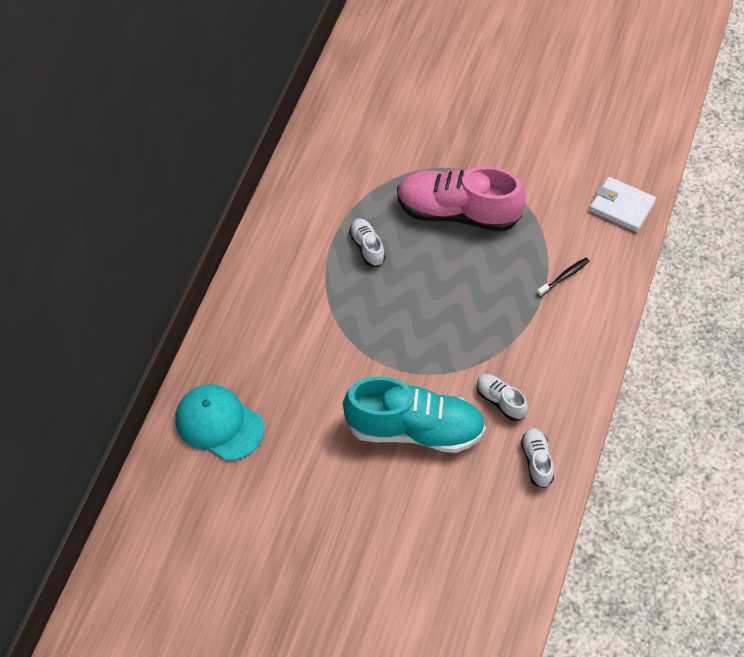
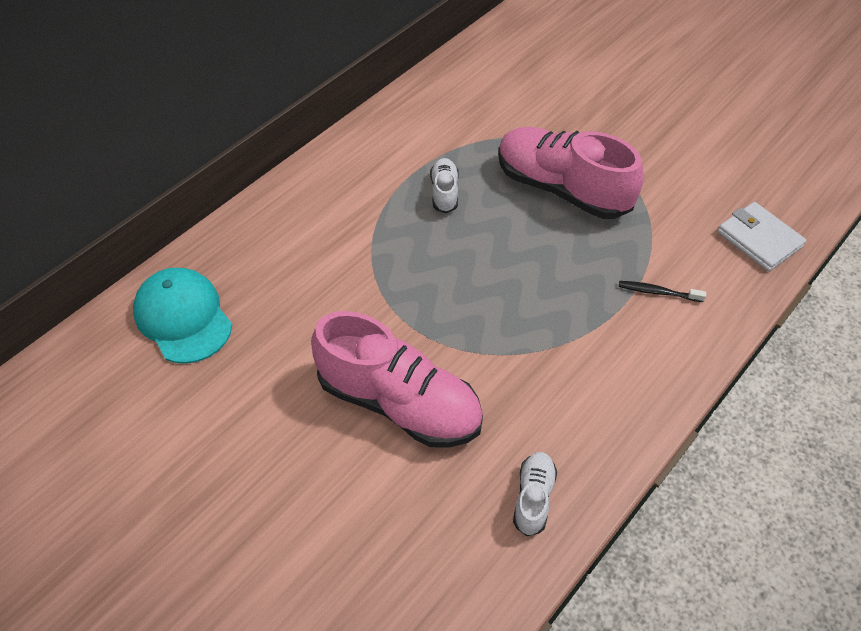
camera: 20 degrees right, 5 degrees down
turquoise shoe [343,377,486,453] -> pink shoe [311,311,483,448]
white shoe [476,374,528,421] -> none
black toothbrush [537,258,589,297] -> black toothbrush turned 150 degrees counterclockwise [619,281,706,302]

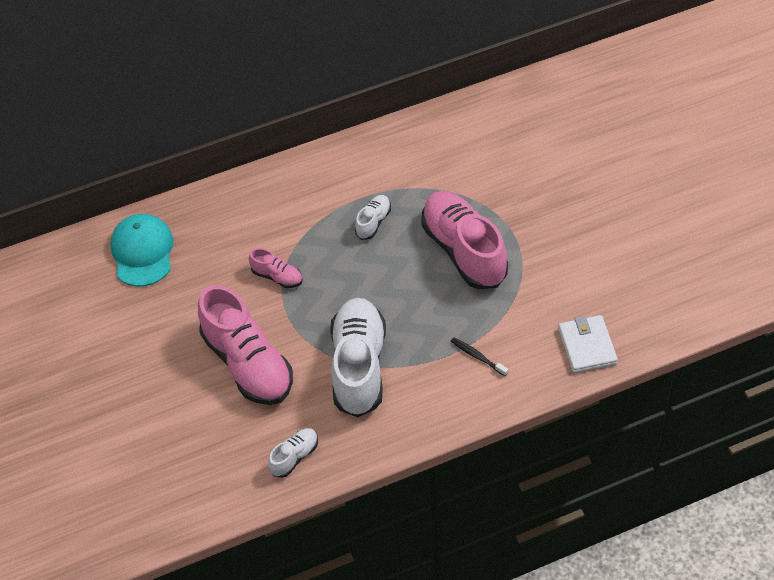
camera: 30 degrees right, 0 degrees up
none -> pink shoe [249,248,303,288]
none -> white shoe [330,298,386,417]

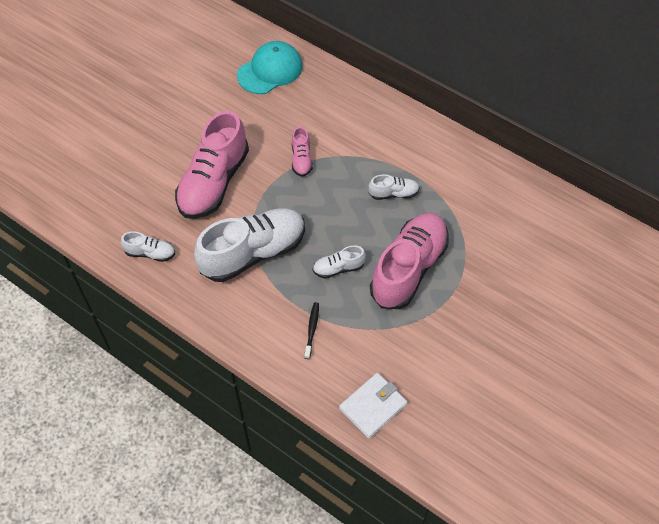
camera: 55 degrees right, 5 degrees up
none -> white shoe [313,245,366,279]

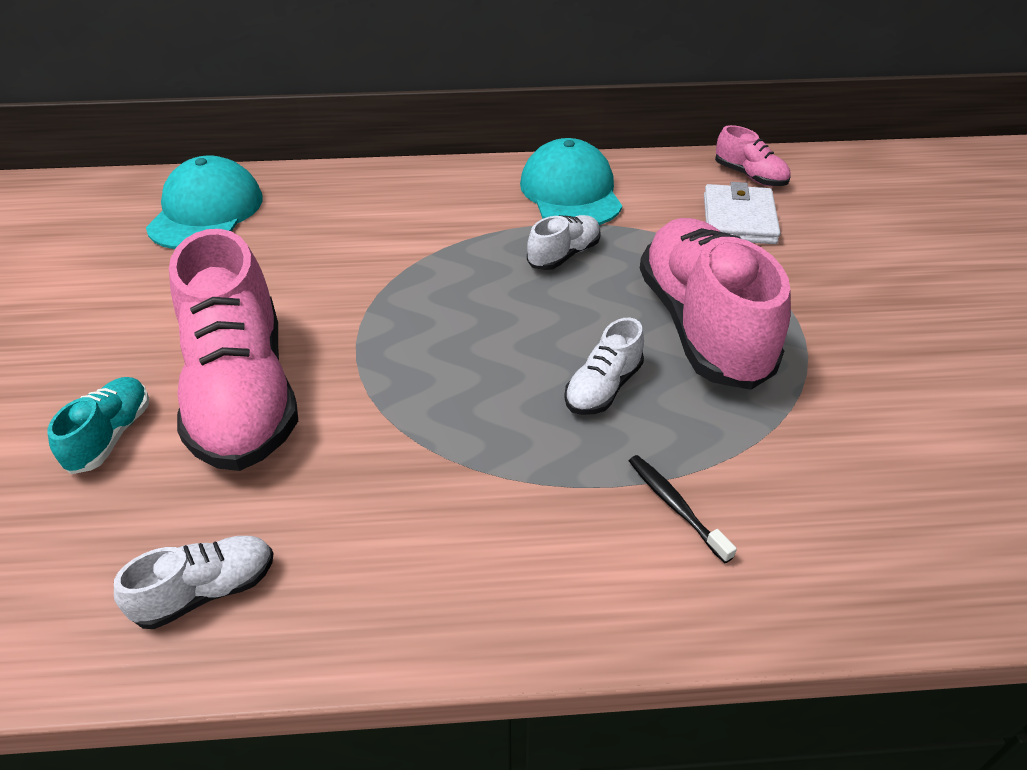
camera: 40 degrees left, 15 degrees down
white shoe [194,209,305,282] -> none
pink shoe [292,127,313,177] -> pink shoe moved to [715,125,791,186]
white wallet [339,373,407,439] -> white wallet moved to [704,182,781,244]
none -> turquoise shoe [48,377,149,474]
none -> turquoise cap [520,138,622,225]

